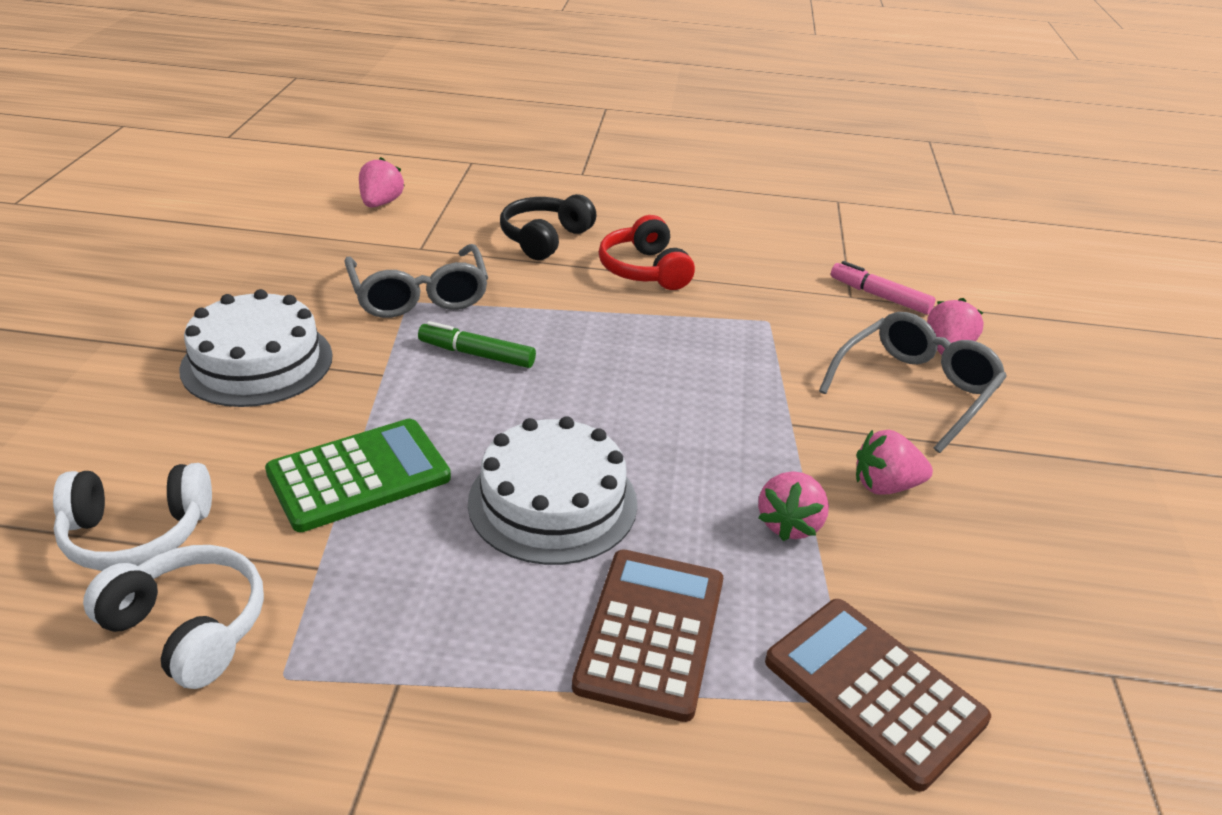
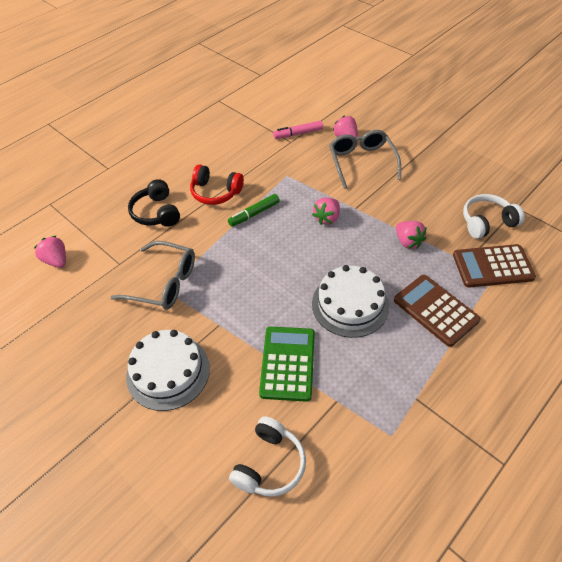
camera: 50 degrees left, 15 degrees up
white headphones [83,545,264,689] -> white headphones moved to [463,194,525,239]
green marker [418,321,536,368] -> green marker moved to [228,194,280,227]
pink strawberry [856,430,933,495] -> pink strawberry moved to [312,198,340,225]

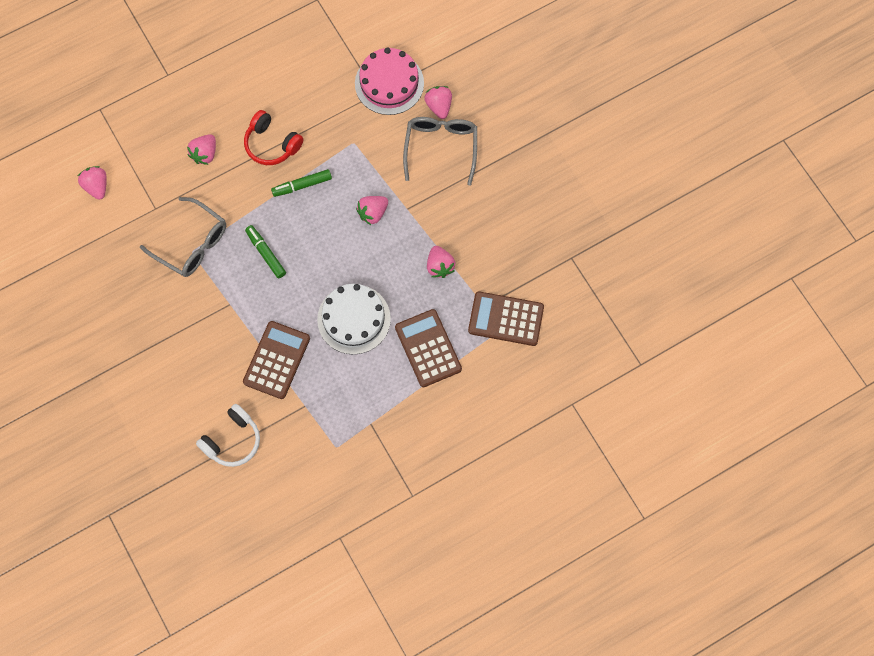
camera: 15 degrees right, 20 degrees up
white cake [126,330,210,411] -> none
black headphones [128,179,180,227] -> pink strawberry [187,134,216,165]
green calculator [259,327,315,402] -> brown calculator [243,321,310,399]
pink marker [273,121,323,139] -> pink cake [355,47,424,115]
white headphones [463,194,525,239] -> none
none -> green marker [245,225,286,278]

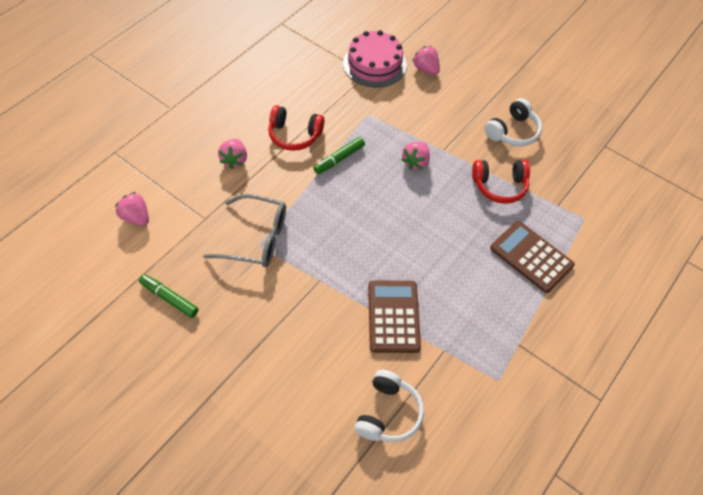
camera: 25 degrees left, 15 degrees down
green marker [245,225,286,278] -> green marker moved to [139,274,199,318]
white cake [317,284,391,355] -> none
grey glasses [403,117,477,186] -> none
pink strawberry [427,246,456,278] -> red headphones [472,160,530,204]
brown calculator [468,291,544,346] -> none
none -> white headphones [485,98,542,146]

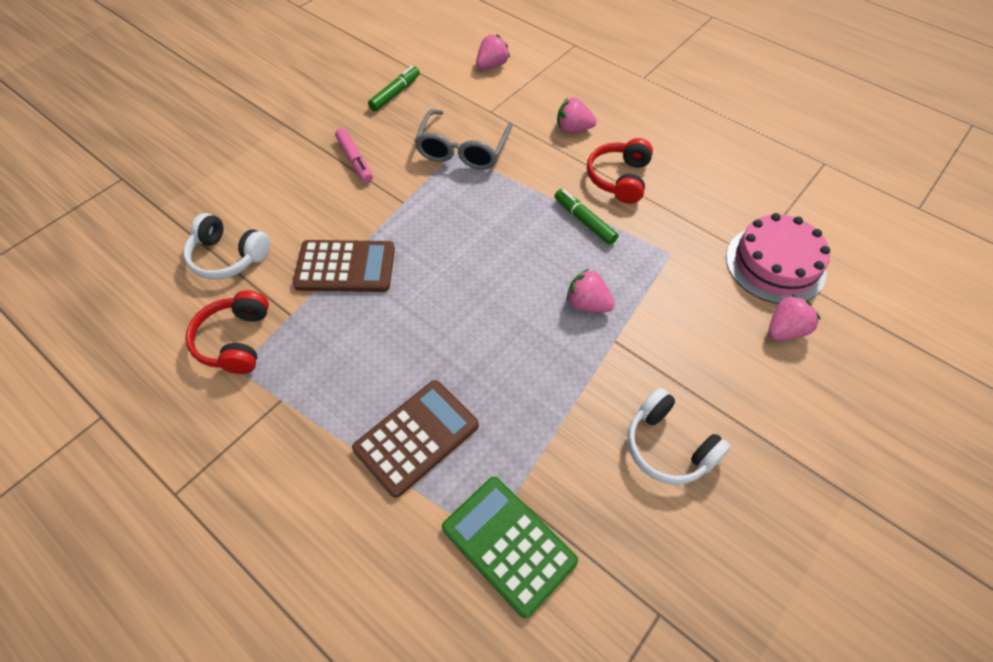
camera: 95 degrees right, 0 degrees up
red headphones [472,160,530,204] -> red headphones moved to [185,290,269,374]
none -> pink marker [335,128,373,183]
none -> green calculator [442,477,578,618]

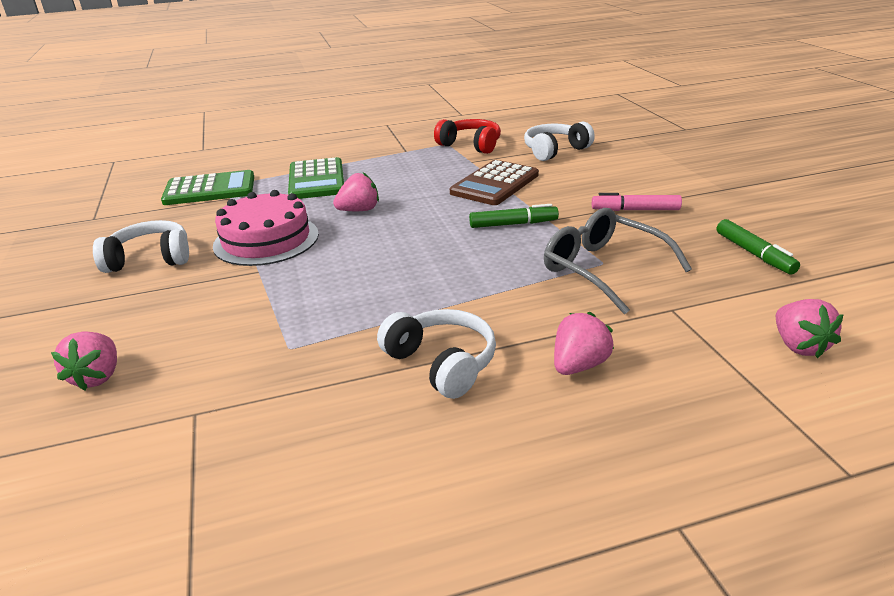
camera: 125 degrees right, 25 degrees down
brown calculator [352,380,479,498] -> green calculator [288,157,344,199]
green marker [555,189,618,245] -> green marker moved to [469,204,559,228]
pink strawberry [566,269,615,312] -> pink strawberry moved to [333,172,379,211]
red headphones [587,138,653,204] -> white headphones [377,309,496,399]
pink cake [726,213,830,304] -> pink cake moved to [213,190,319,266]

